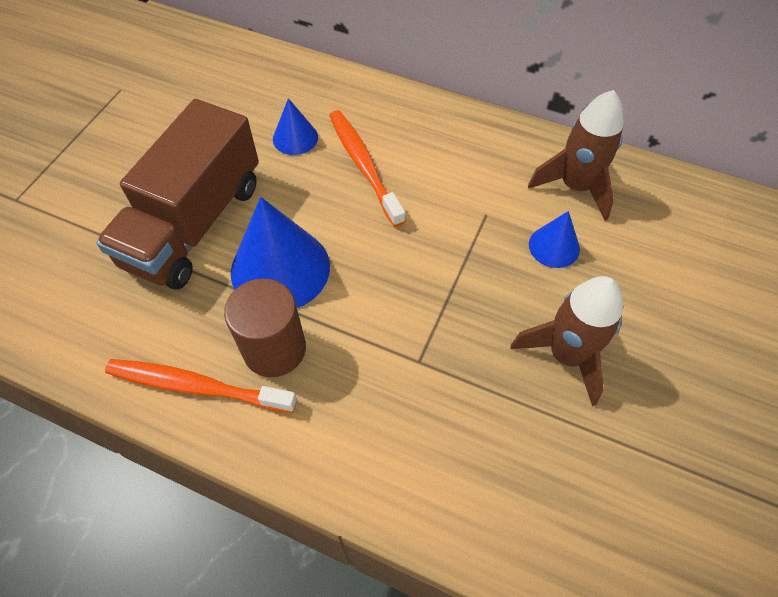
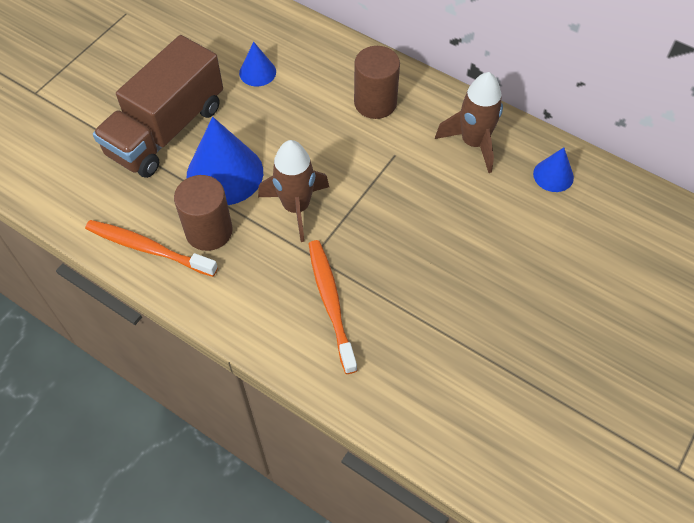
camera: 10 degrees right, 0 degrees up
orange toothbrush [329,110,406,227] -> orange toothbrush moved to [308,240,358,374]
brown rocket [510,276,623,406] -> brown rocket moved to [258,140,329,242]
blue cone [529,211,580,268] -> blue cone moved to [533,147,574,192]
none -> brown cylinder [354,46,400,119]

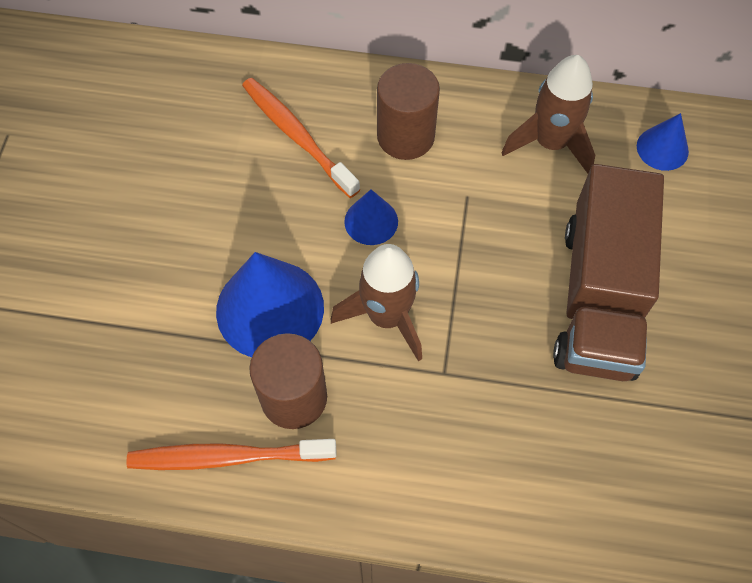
camera: 25 degrees left, 5 degrees up
brown truck [93,35,223,178] -> brown truck moved to [553,164,664,381]
blue cone [239,42,276,86] -> blue cone moved to [344,189,398,245]
orange toothbrush [308,240,358,374] -> orange toothbrush moved to [242,78,360,198]

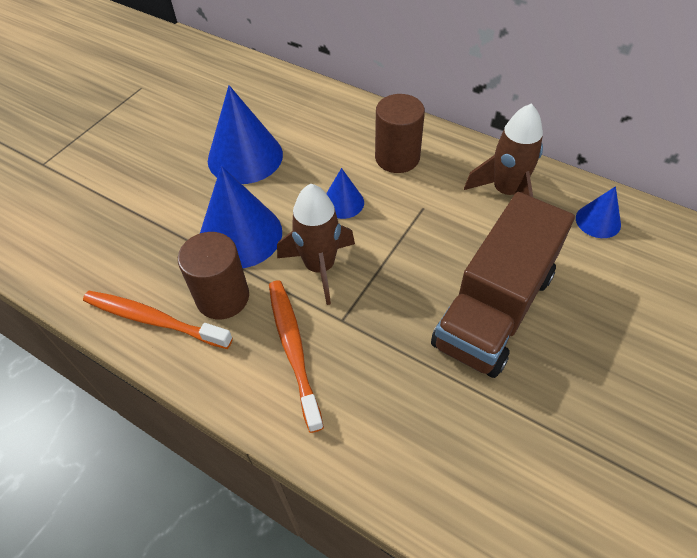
camera: 25 degrees right, 10 degrees down
orange toothbrush [242,78,360,198] -> orange toothbrush moved to [269,281,324,433]
none -> blue cone [208,85,283,184]

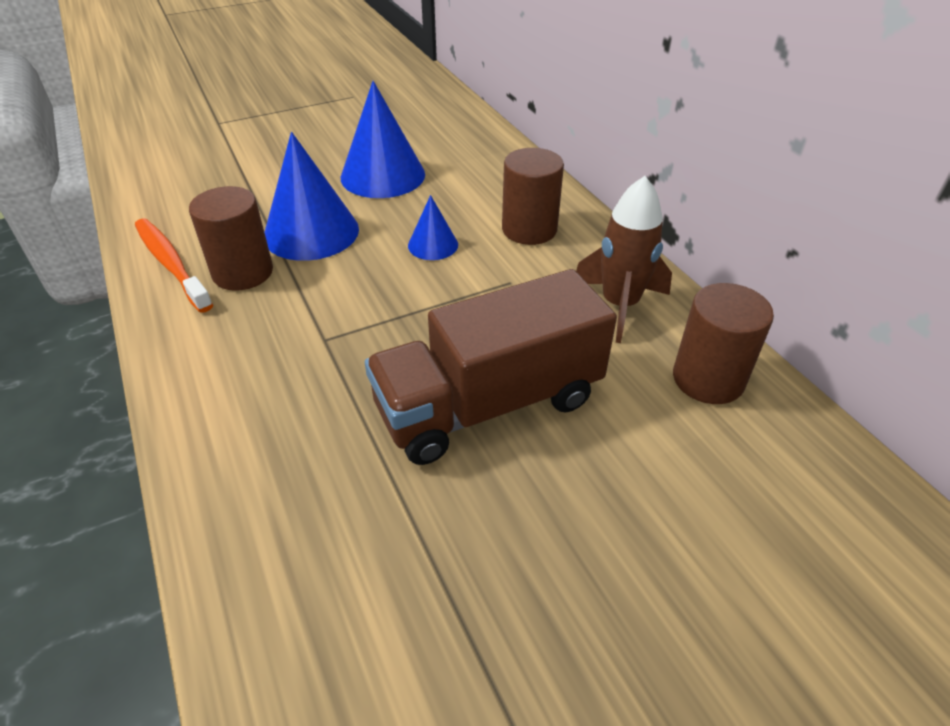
camera: 30 degrees right, 10 degrees down
orange toothbrush [269,281,324,433] -> none
brown rocket [277,184,355,305] -> none
blue cone [576,186,621,238] -> brown cylinder [673,283,774,404]

